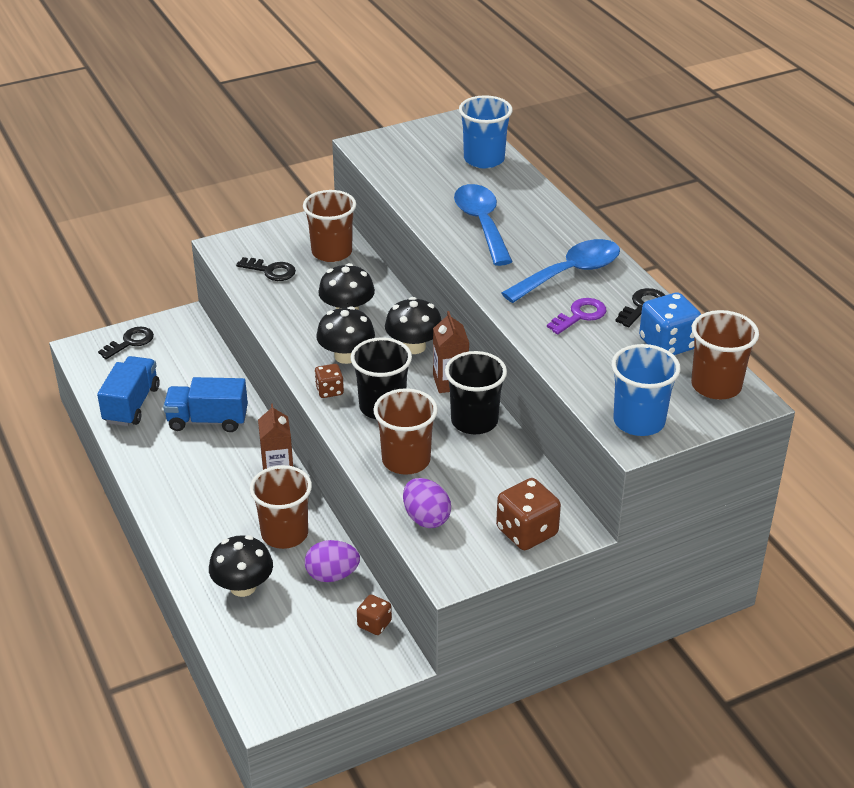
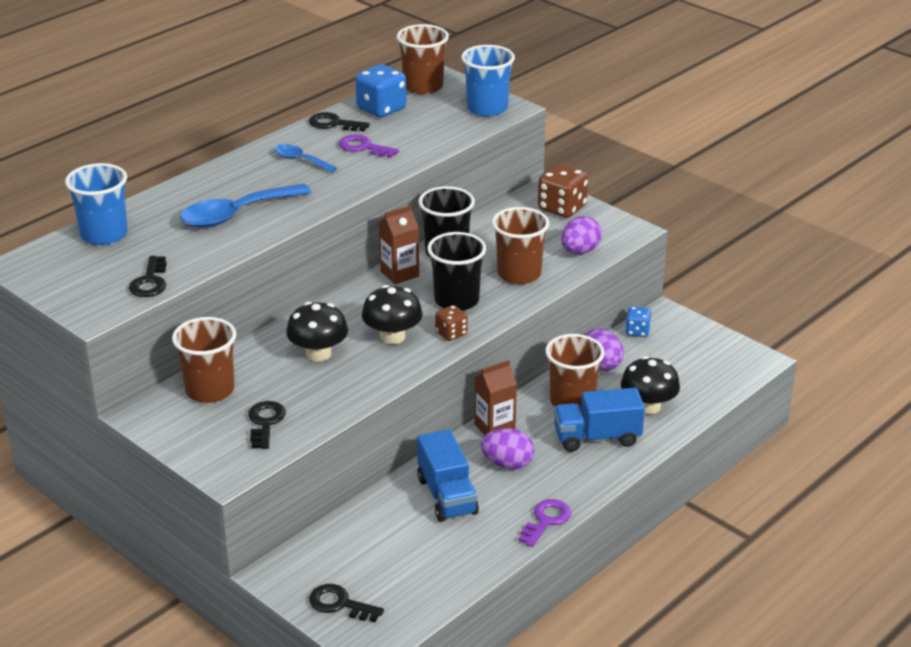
camera: 110 degrees left, 5 degrees down
blue truck [97,356,160,426] -> blue truck moved to [554,388,645,452]
brown dice [357,595,392,635] -> blue dice [625,306,651,337]
black mushroom [385,297,442,354] -> none
blue spoon [501,239,620,303] -> blue spoon [275,144,337,173], size x0.55
none -> black key [129,256,167,297]
none -> purple egg [481,428,534,469]
none -> purple key [518,499,571,547]

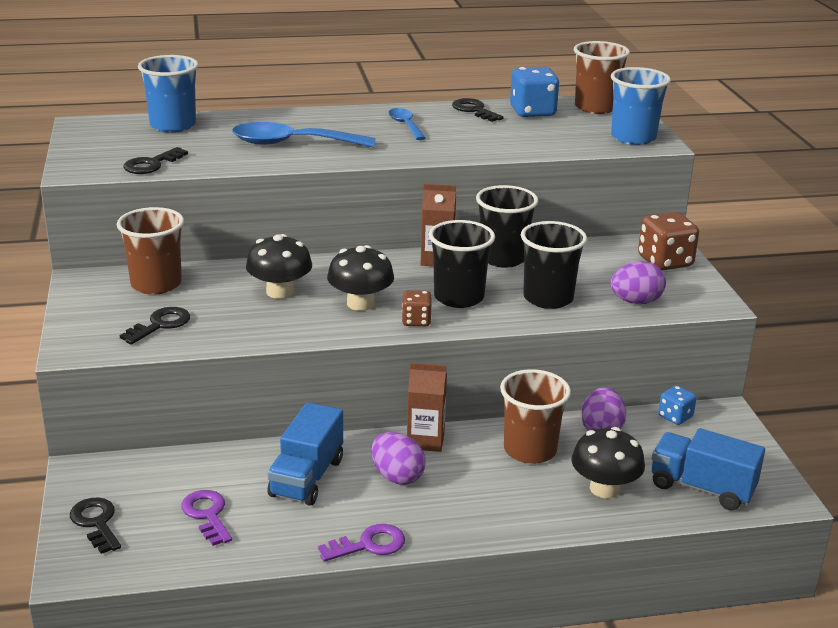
camera: 35 degrees right, 5 degrees down
purple key [339,134,399,158] -> purple key moved to [181,490,232,546]
brown cup [492,207,549,284] -> black cup [521,221,587,309]
blue truck [554,388,645,452] -> blue truck moved to [652,428,765,511]

